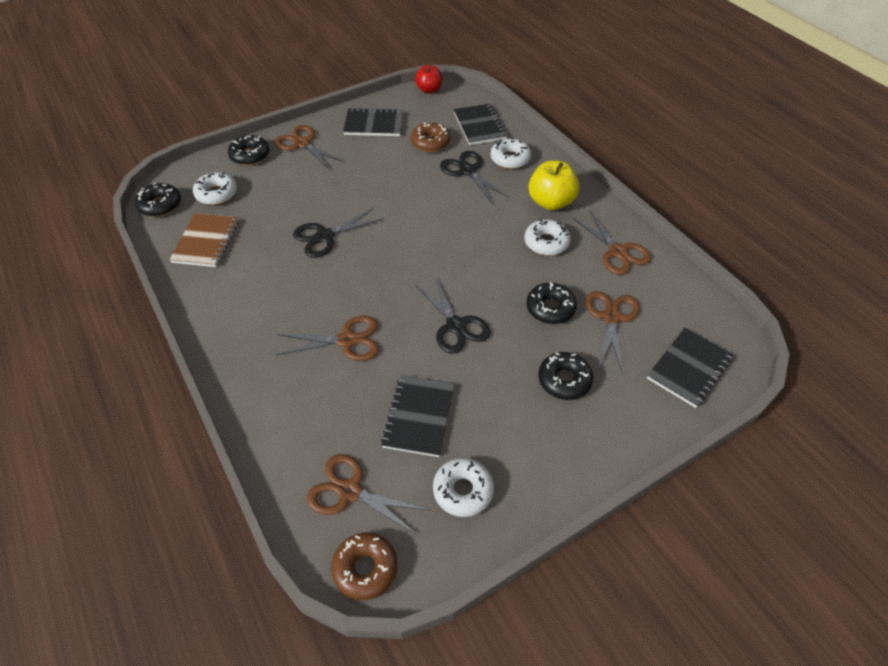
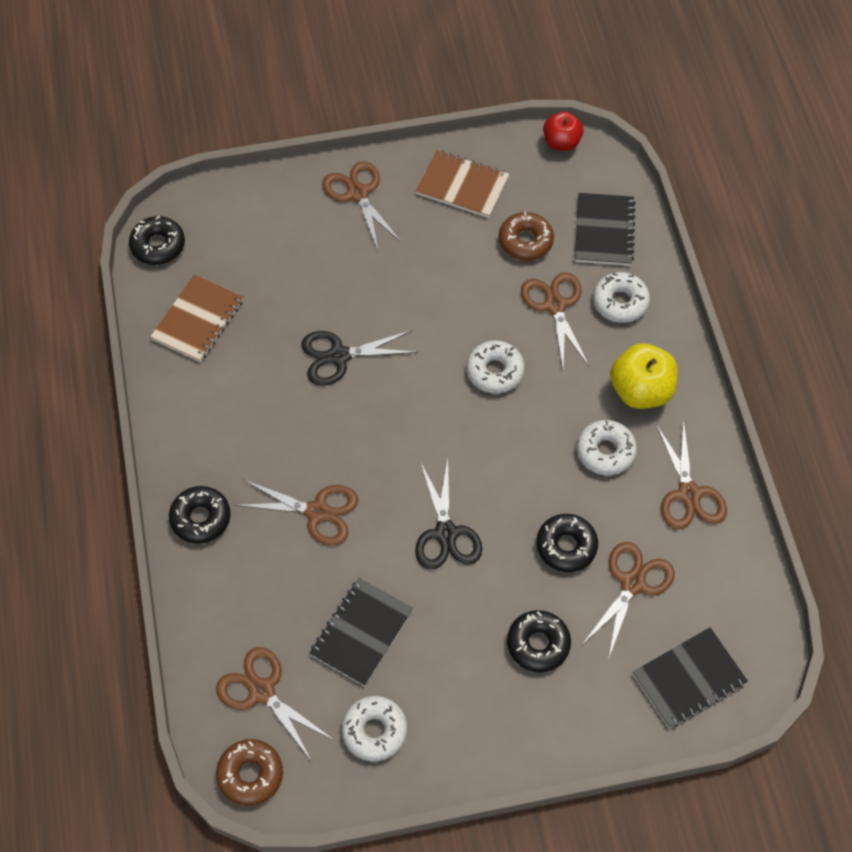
camera: 20 degrees right, 10 degrees up
white donut [193,172,237,205] -> white donut moved to [467,340,525,393]
black donut [228,135,269,165] -> black donut moved to [169,486,230,544]
black notebook [343,108,403,136] -> brown notebook [416,150,510,218]
black scissors [440,151,509,204] -> brown scissors [521,272,589,368]

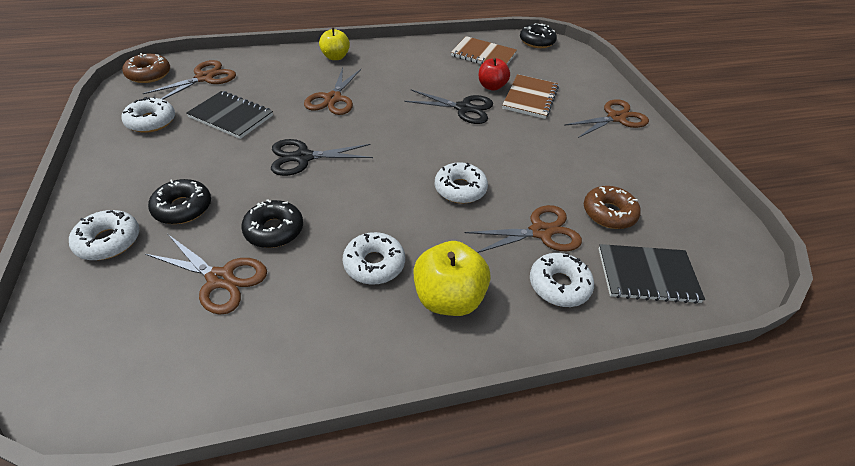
camera: 85 degrees right, 15 degrees down
black donut [169,486,230,544] -> yellow apple [319,28,350,60]
black scissors [301,330,418,386] -> black scissors turned 120 degrees clockwise [404,89,493,124]
brown notebook [416,150,510,218] -> brown notebook moved to [502,74,559,119]
red apple [543,112,584,151] -> red apple moved to [479,58,510,91]
black notebook [633,627,748,728] -> none
brown scissors [656,419,727,530] -> none
none -> white donut [69,210,139,260]

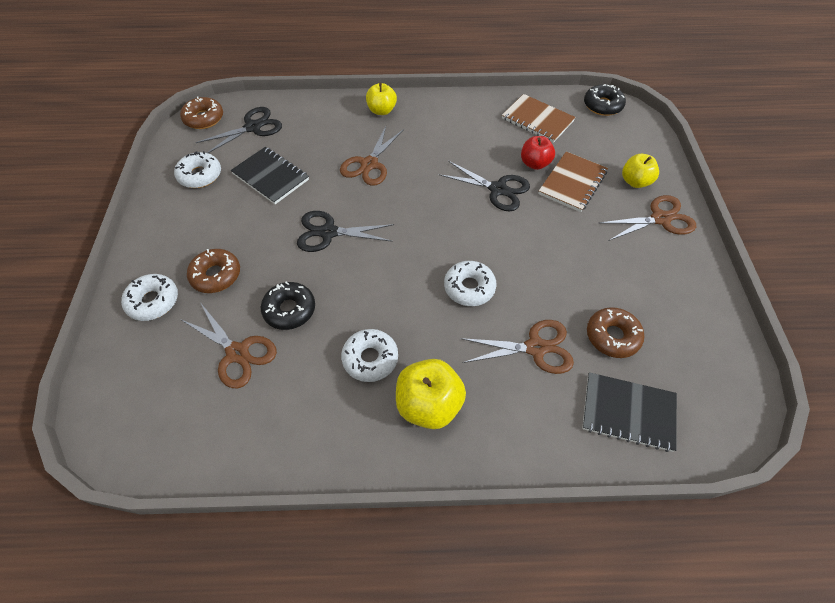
camera: 15 degrees right, 10 degrees up
brown scissors [143,60,236,99] -> black scissors [196,107,282,153]
black donut [148,179,211,224] -> brown donut [187,249,240,293]
white donut [530,253,594,307] -> none
none -> yellow apple [622,154,659,188]

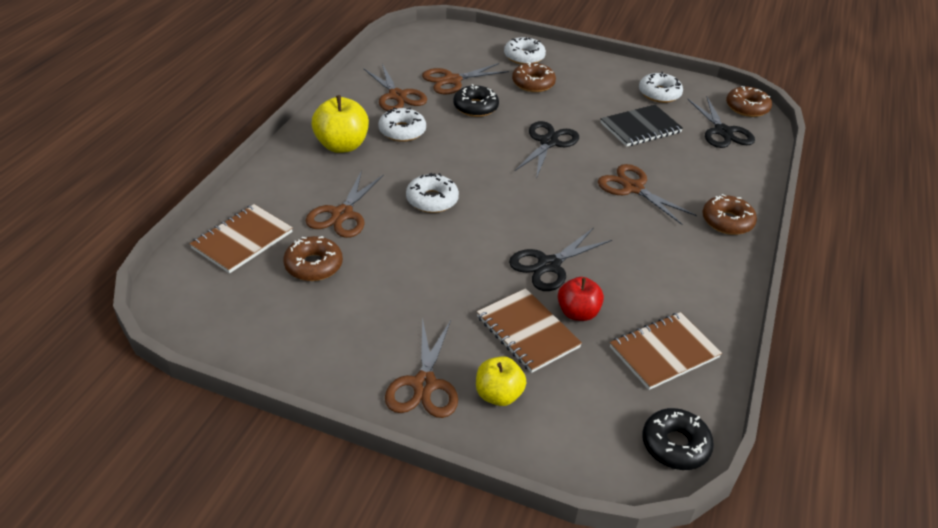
camera: 110 degrees right, 15 degrees down
yellow apple [366,83,397,115] -> brown donut [702,194,757,235]
black notebook [582,372,677,452] -> brown notebook [190,204,293,273]
none -> brown scissors [363,64,427,111]

